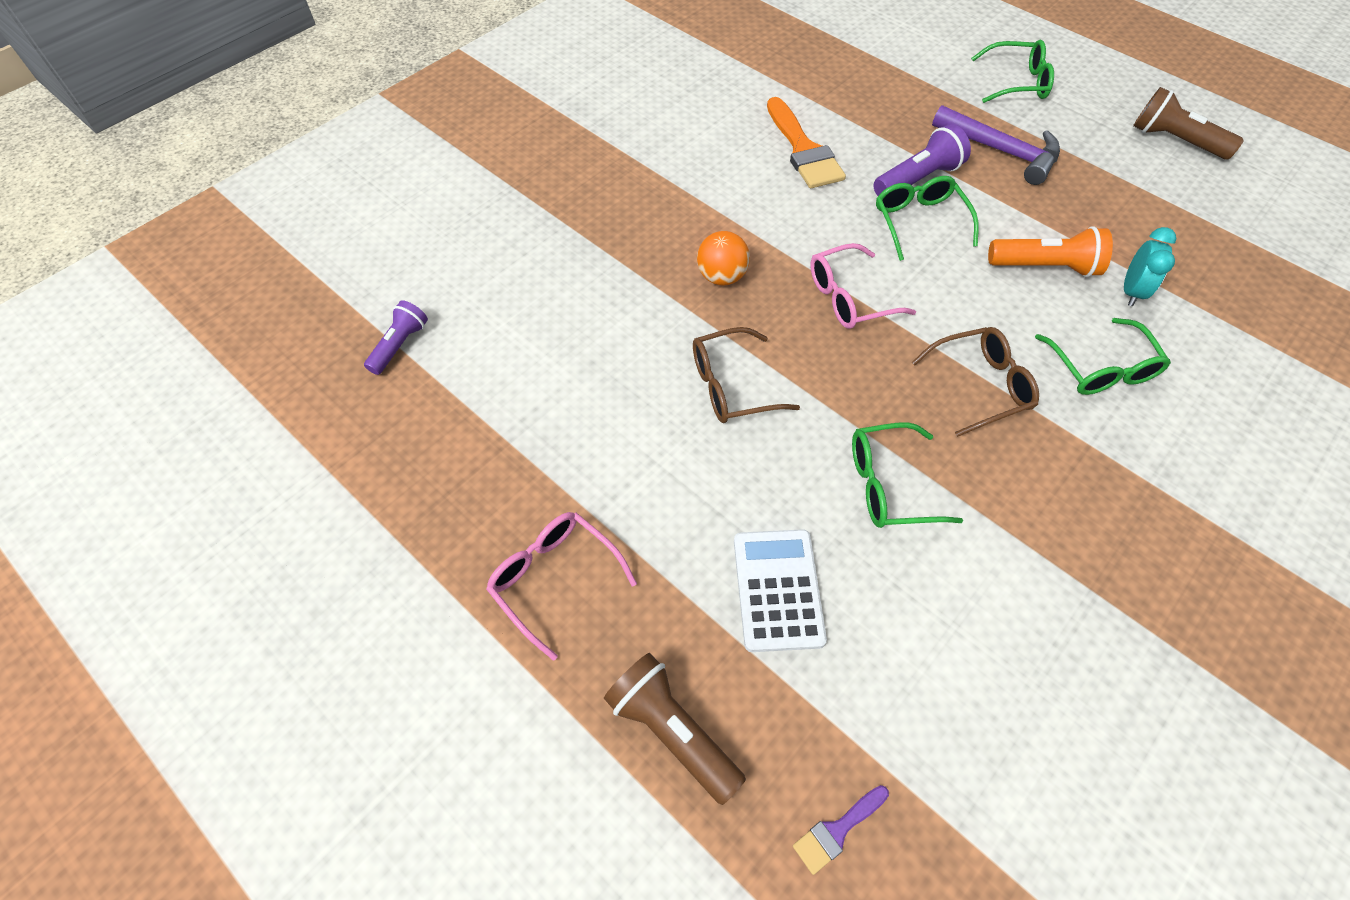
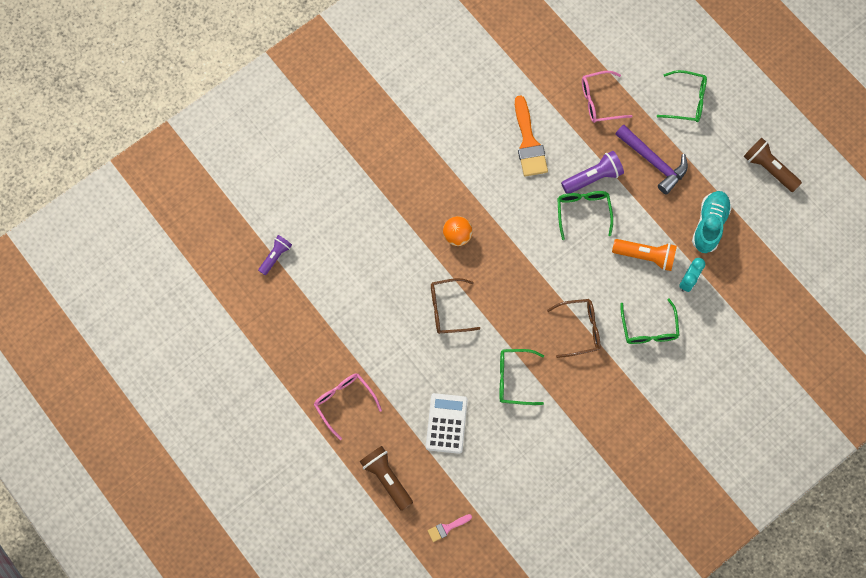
camera: 10 degrees right, 15 degrees up
purple brush [793,785,889,875] -> pink brush [428,514,472,542]
pink glasses [810,243,916,329] -> pink glasses moved to [582,71,632,123]
none -> turquoise shoe [692,191,732,253]

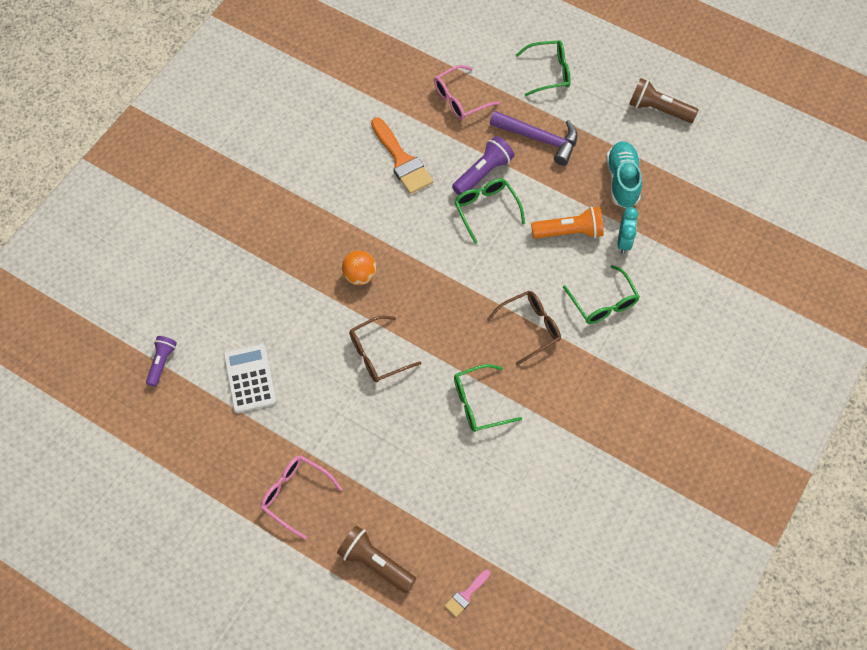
camera: 20 degrees left, 10 degrees down
white calculator [426,393,468,454] -> white calculator moved to [223,344,277,413]

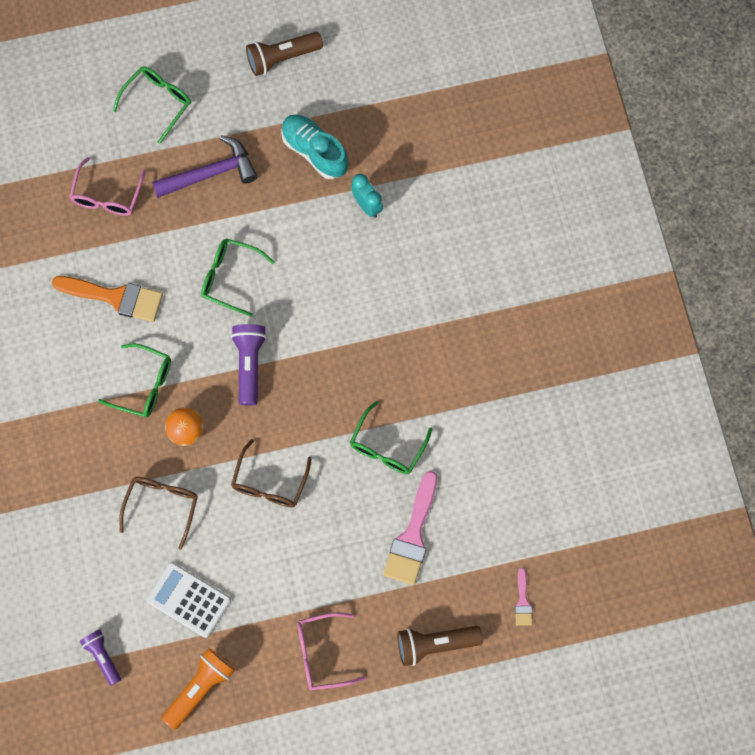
camera: 45 degrees left, 10 degrees up
purple flashlight [452,136,514,195] -> purple flashlight moved to [231,324,267,406]
brown glasses [487,291,561,365] -> brown glasses moved to [119,477,198,550]
orange flashlight [531,207,604,239] -> orange flashlight moved to [162,648,235,730]
green glasses [563,265,640,324] -> green glasses moved to [98,343,171,417]
none -> pink brush [383,471,437,585]

